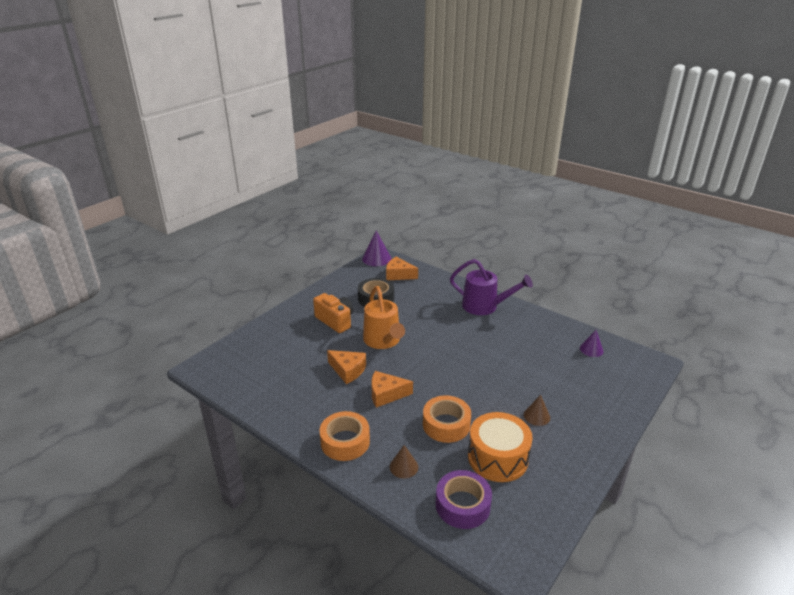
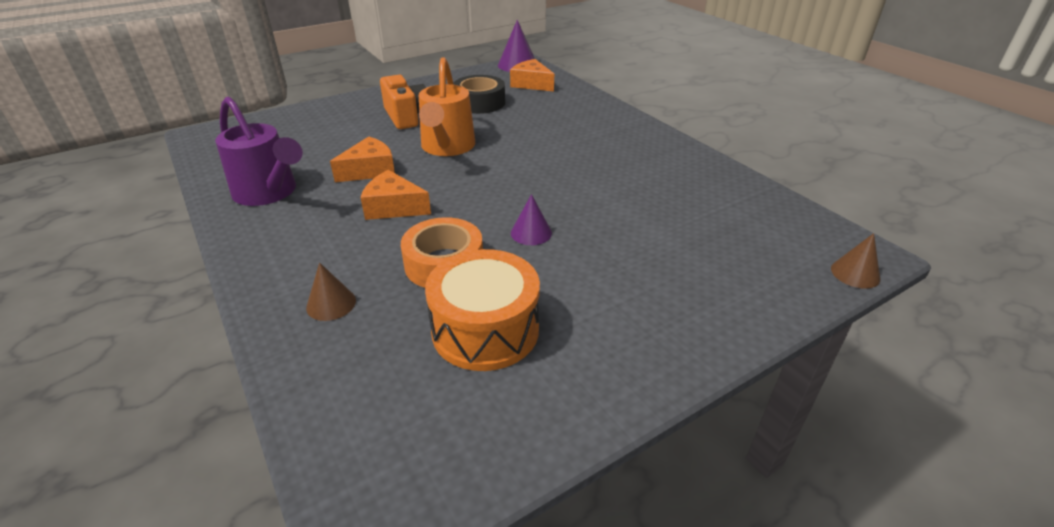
camera: 20 degrees right, 5 degrees up
orange tape [320,411,370,461] -> none
orange cheese [327,350,366,384] -> orange cheese turned 90 degrees counterclockwise [330,136,395,182]
purple tape [436,470,492,529] -> none
purple watering can [450,259,533,315] -> purple watering can moved to [215,97,303,206]
brown cone [524,395,550,426] -> brown cone moved to [831,233,880,289]
purple cone [580,330,604,357] -> purple cone moved to [511,194,552,245]

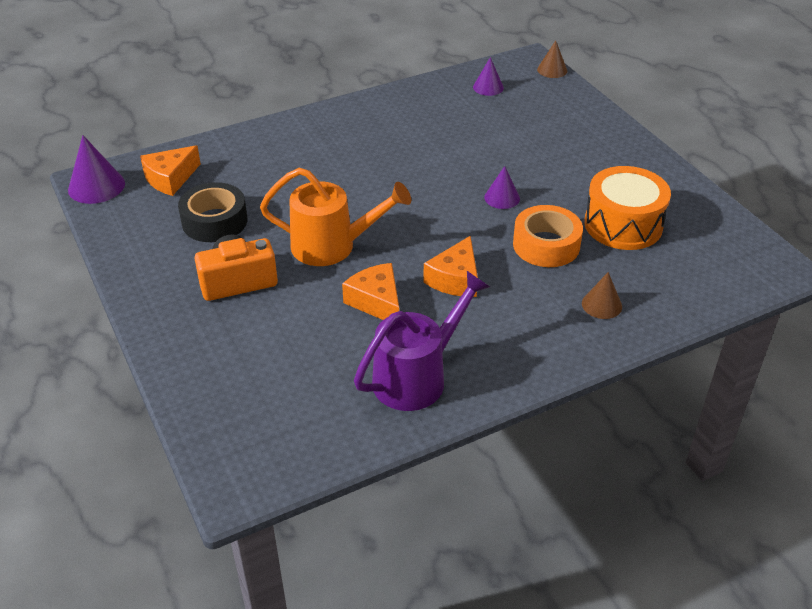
camera: 85 degrees left, 5 degrees up
none -> purple cone [473,57,504,96]

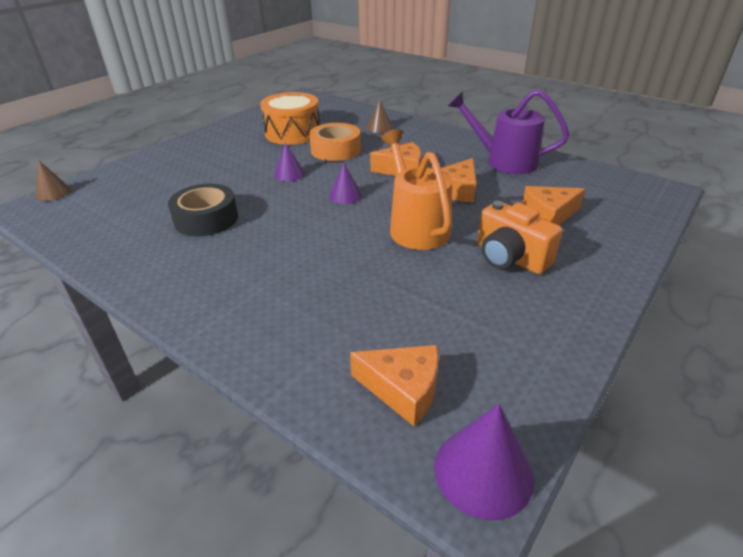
camera: 115 degrees left, 5 degrees down
black tape [178,182,247,242] -> black tape moved to [168,184,238,236]
purple cone [473,57,504,96] -> purple cone moved to [329,163,362,204]
none -> orange cheese [522,186,585,225]

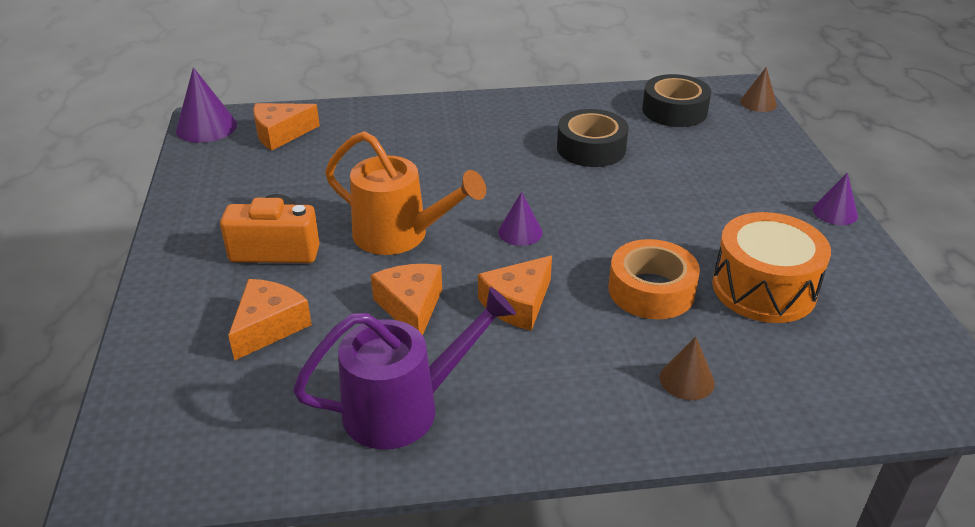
camera: 135 degrees right, 0 degrees up
purple cone [274,142,305,182] -> purple cone moved to [813,173,858,225]
none -> black tape [642,74,711,127]

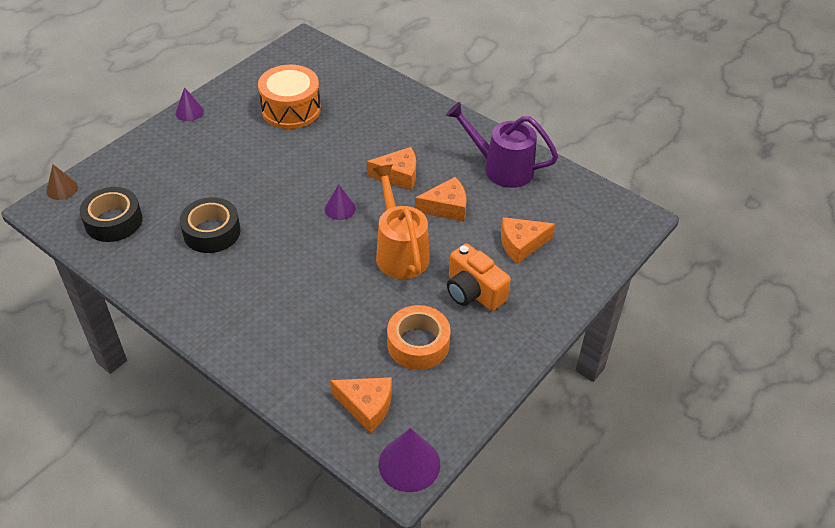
camera: 135 degrees left, 10 degrees up
orange cheese [371,264,442,335] -> orange cheese turned 135 degrees counterclockwise [415,177,467,222]
orange tape [609,239,700,319] -> orange tape moved to [387,305,451,370]
brown cone [660,337,715,400] -> none

